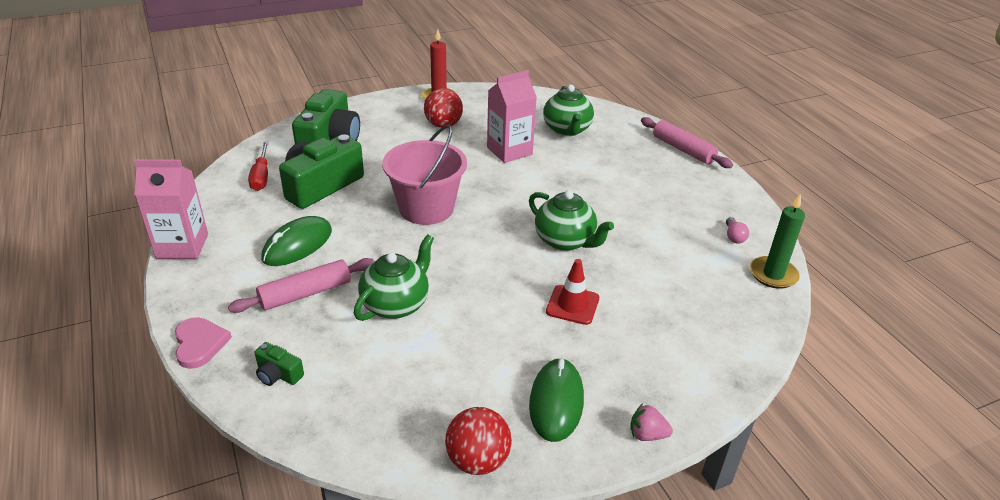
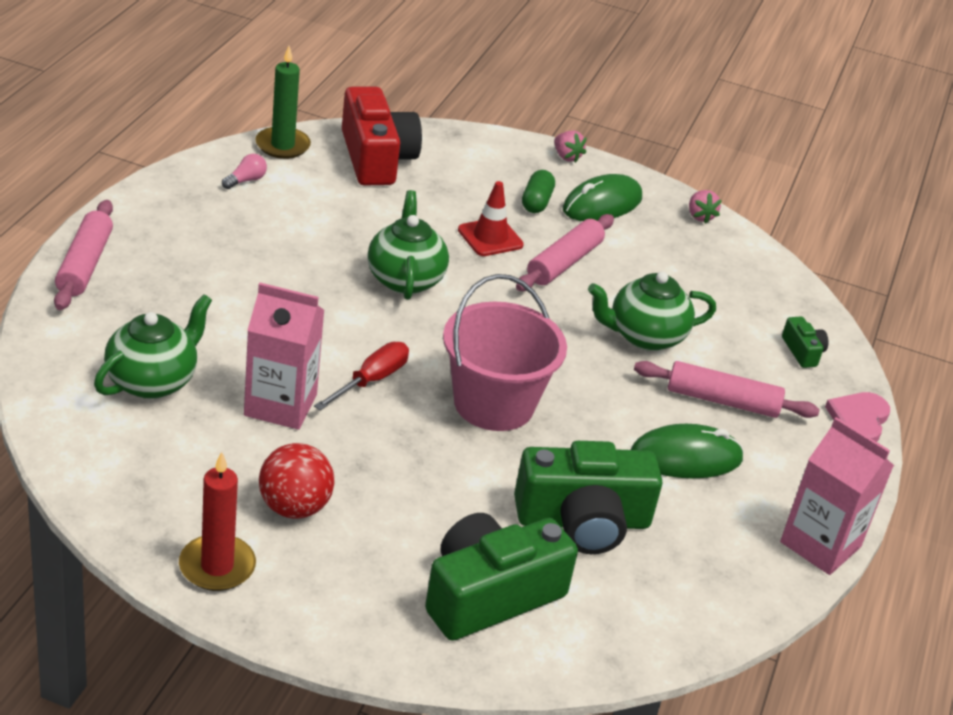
camera: 140 degrees left, 0 degrees up
red screwdriver [248,141,269,191] -> red screwdriver moved to [314,342,409,410]
red ball [445,407,512,475] -> pink strawberry [689,190,722,224]
none -> red camera [342,87,422,186]
none -> pink rolling pin [516,214,614,291]
none -> green capsule [522,170,555,213]

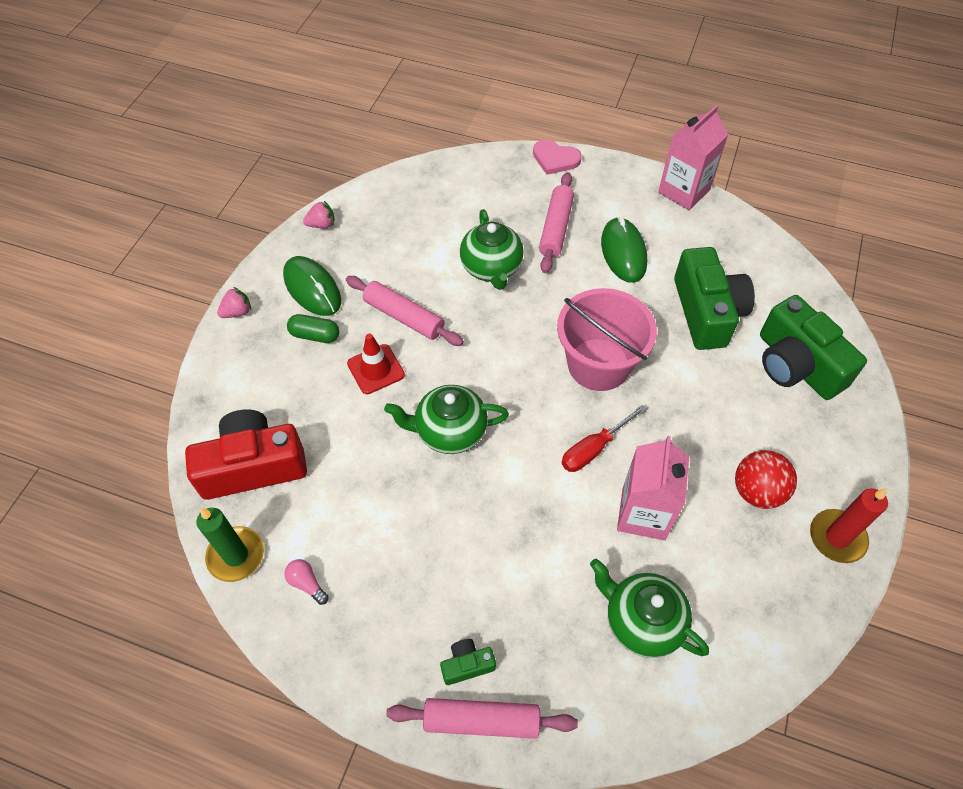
camera: 85 degrees left, 20 degrees up
red screwdriver [314,342,409,410] -> red screwdriver turned 75 degrees counterclockwise [561,405,647,472]
green camera [782,316,829,368] -> green camera moved to [440,639,496,685]

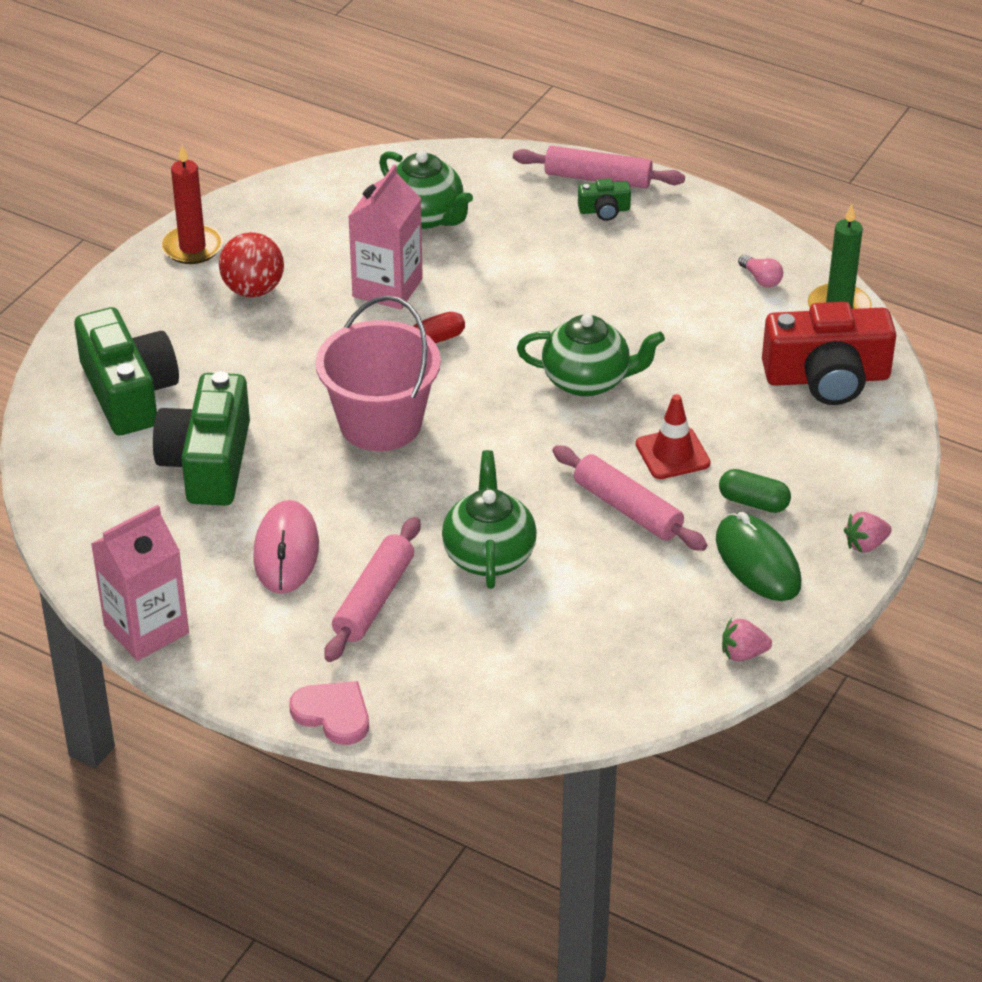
camera: 170 degrees left, 15 degrees down
green mouse [601,217,647,283] -> pink mouse [253,500,319,594]

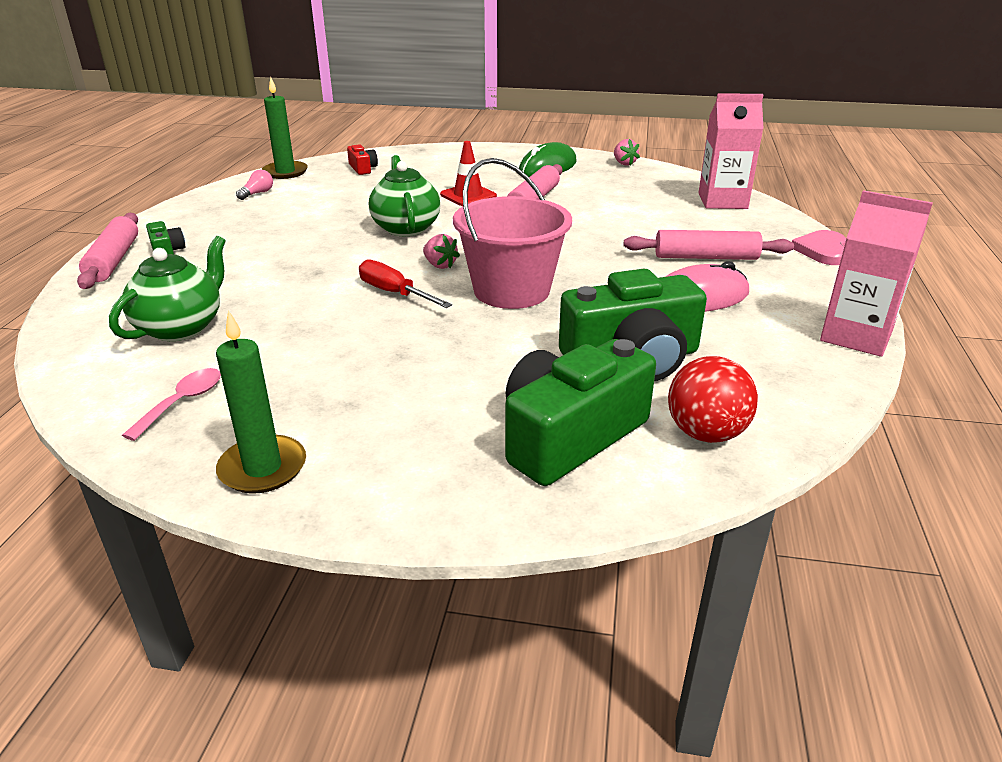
camera: 110 degrees left, 10 degrees down
red candle [161,145,223,264] -> green candle [216,310,306,494]
red ball [219,232,284,297] -> red ball moved to [668,356,758,443]
pink carton [348,165,423,310] -> pink carton moved to [699,93,764,209]
green teapot [442,450,537,589] -> none
green capsule [719,469,791,513] -> none
red camera [762,302,896,405] -> red camera [347,144,378,175], size x0.44
pink strawberry [844,512,892,553] -> pink strawberry moved to [423,234,460,269]
none -> pink spoon [122,368,221,441]

